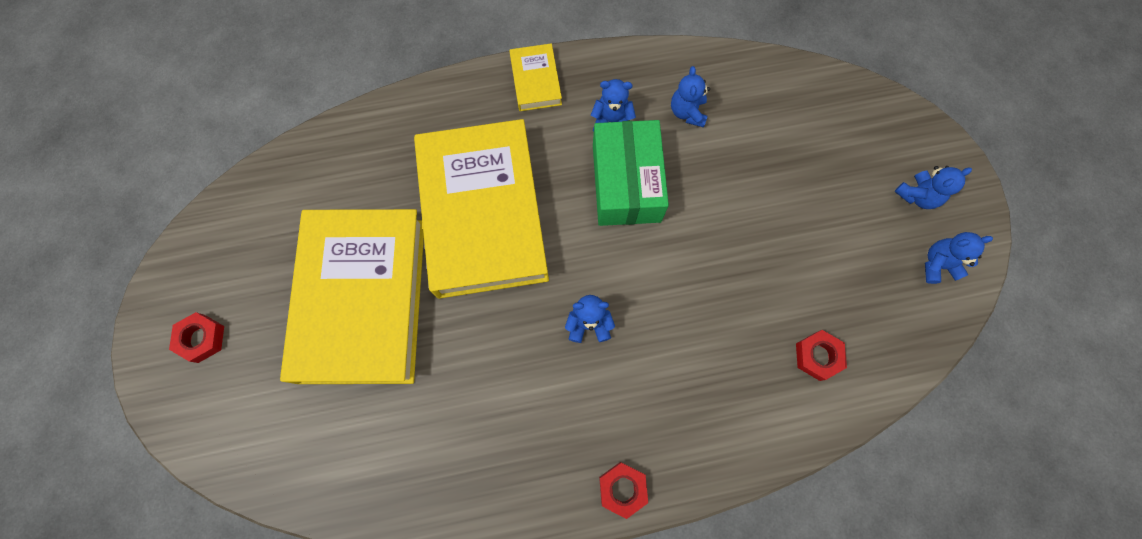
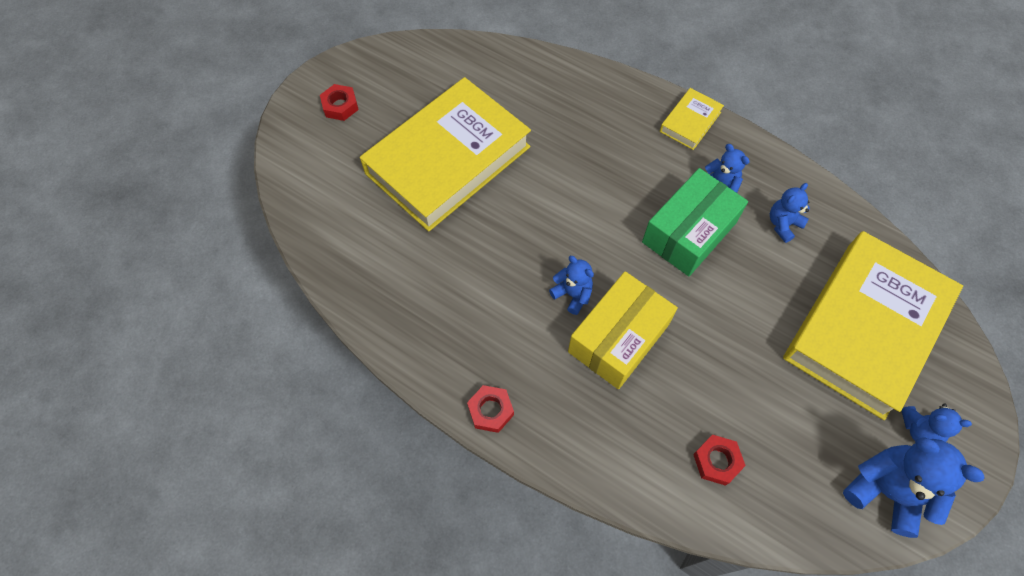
camera: 45 degrees right, 10 degrees down
yellow book [414,119,549,299] -> yellow book moved to [783,231,963,420]
blue teddy bear [925,232,993,284] -> blue teddy bear [843,438,985,538], size x1.75
none -> yellow box [568,271,678,389]

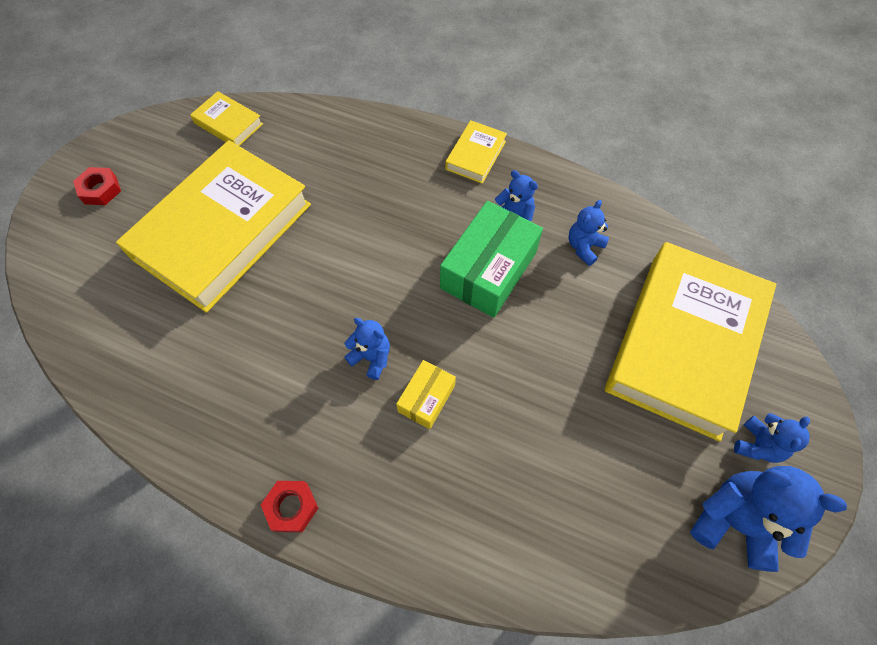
camera: 10 degrees left, 0 degrees up
yellow box [568,271,678,389] -> yellow box [396,360,456,429], size x0.54
red nut [693,435,746,486] -> none
blue teddy bear [901,403,972,442] -> blue teddy bear turned 60 degrees counterclockwise [734,413,810,463]
none -> yellow book [190,91,263,146]

